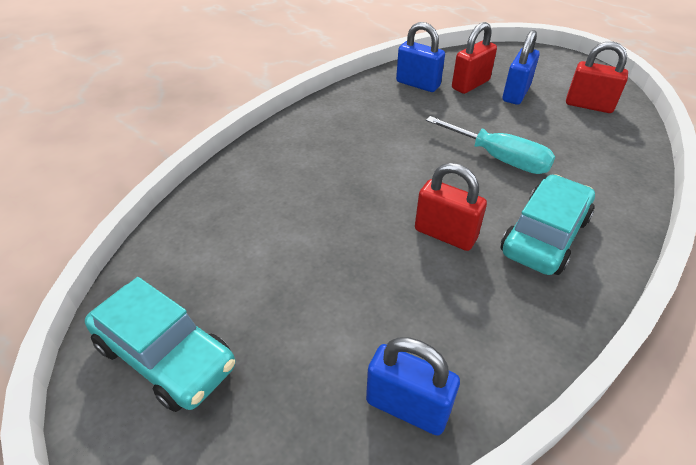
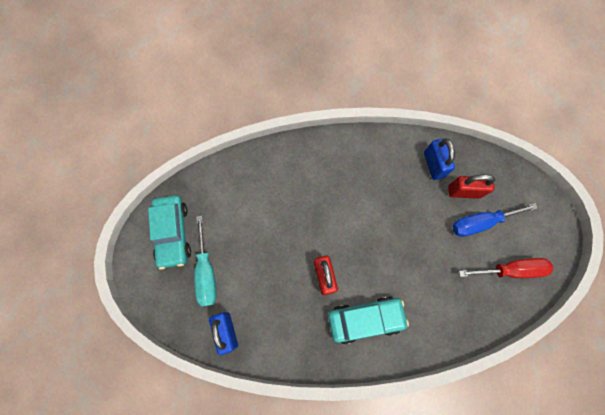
camera: 45 degrees right, 30 degrees up
turquoise screwdriver [426,116,555,174] -> turquoise screwdriver moved to [194,216,217,307]
blue padlock [503,30,539,105] -> blue screwdriver [452,203,538,237]
red padlock [566,42,628,113] -> red screwdriver [459,258,553,278]

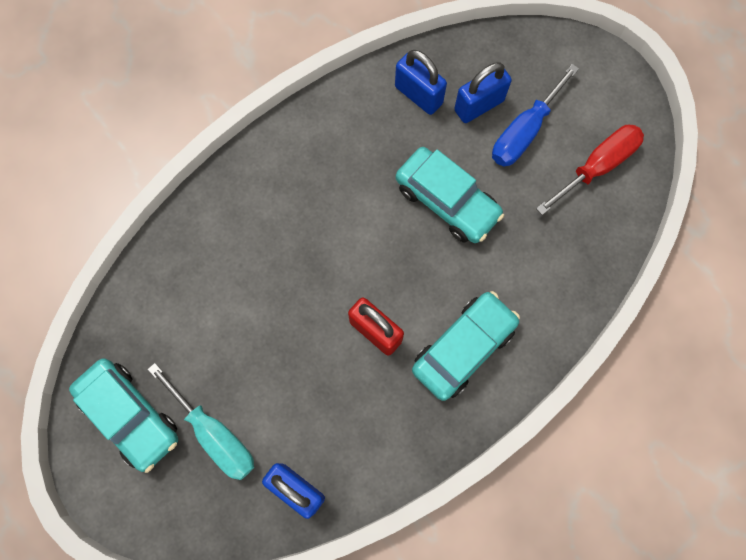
camera: 35 degrees left, 0 degrees up
red padlock [448,175,495,199] -> blue padlock [454,62,512,123]
none -> turquoise car [396,147,504,243]

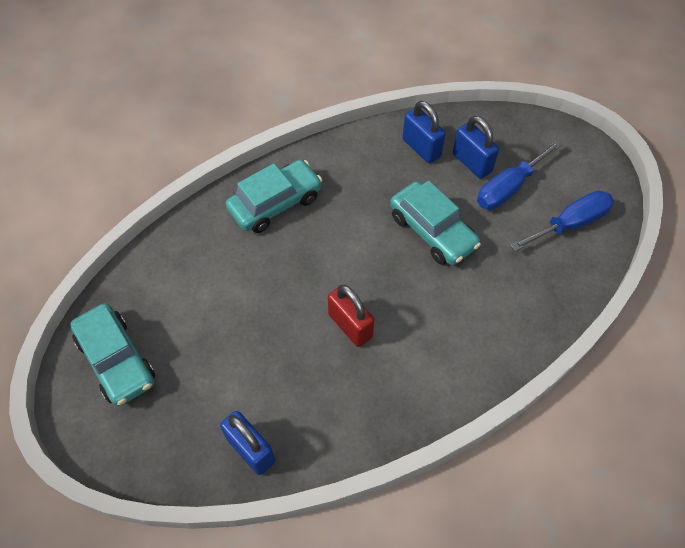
camera: 10 degrees right, 15 degrees down
turquoise screwdriver [147,363,254,480] -> none
turquoise car [412,291,520,401] -> turquoise car moved to [226,160,322,233]
blue padlock [454,62,512,123] -> blue padlock turned 75 degrees clockwise [453,116,499,179]
red screwdriver [536,125,644,215] -> blue screwdriver [510,190,614,251]

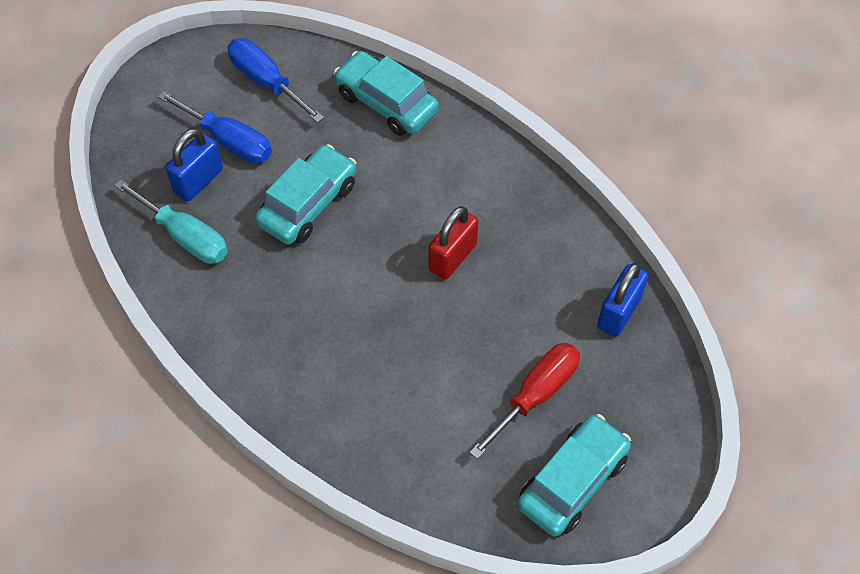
camera: 105 degrees left, 0 degrees up
turquoise car [226,160,322,233] -> turquoise car moved to [333,51,439,136]
blue padlock [402,101,446,163] -> turquoise screwdriver [114,179,228,264]
none -> red screwdriver [469,343,580,459]

